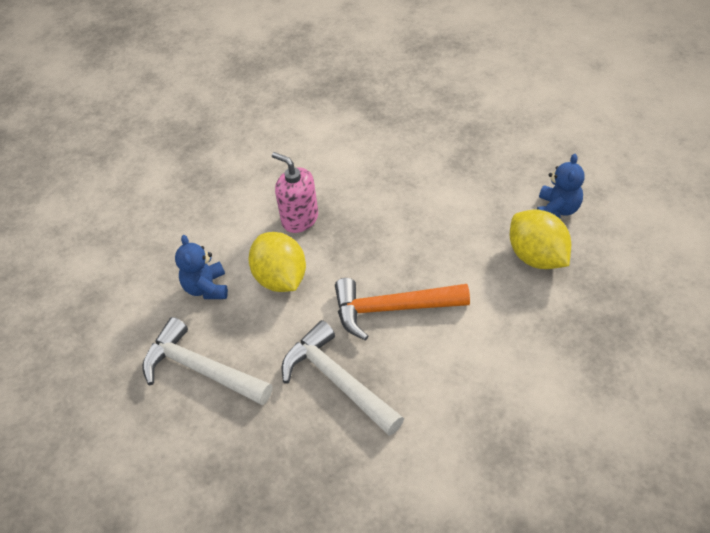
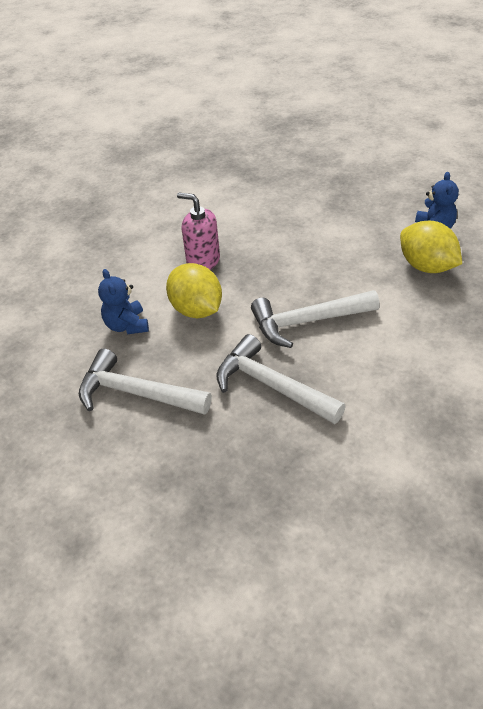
camera: 10 degrees left, 5 degrees down
orange hammer [335,278,470,341] -> white hammer [251,290,380,348]

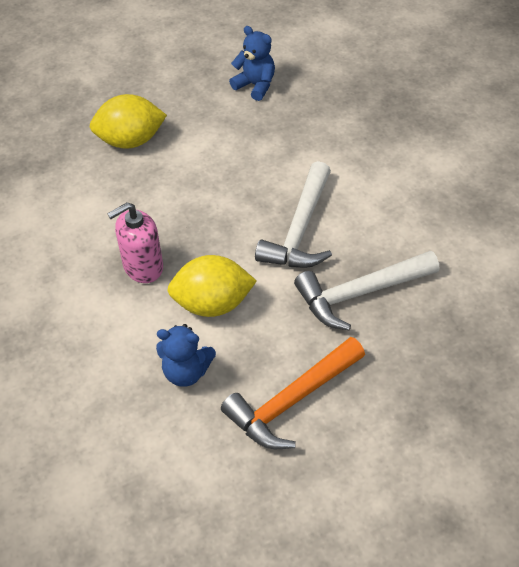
camera: 60 degrees left, 5 degrees up
white hammer [79,349,212,415] -> orange hammer [221,337,365,449]
yellow lemon [400,221,462,273] -> yellow lemon moved to [90,94,167,149]

